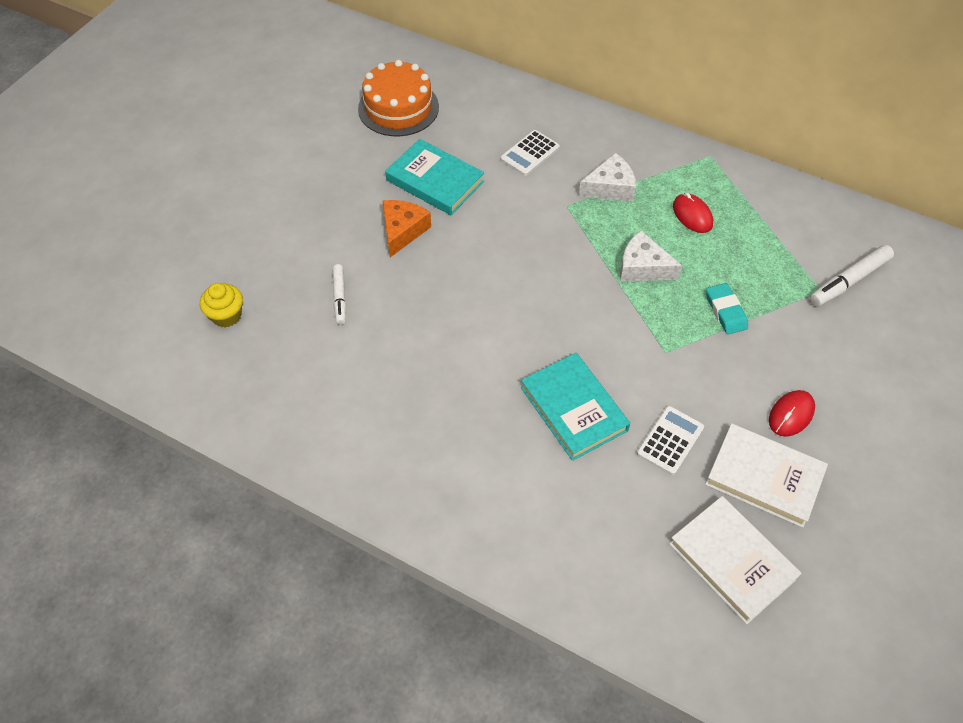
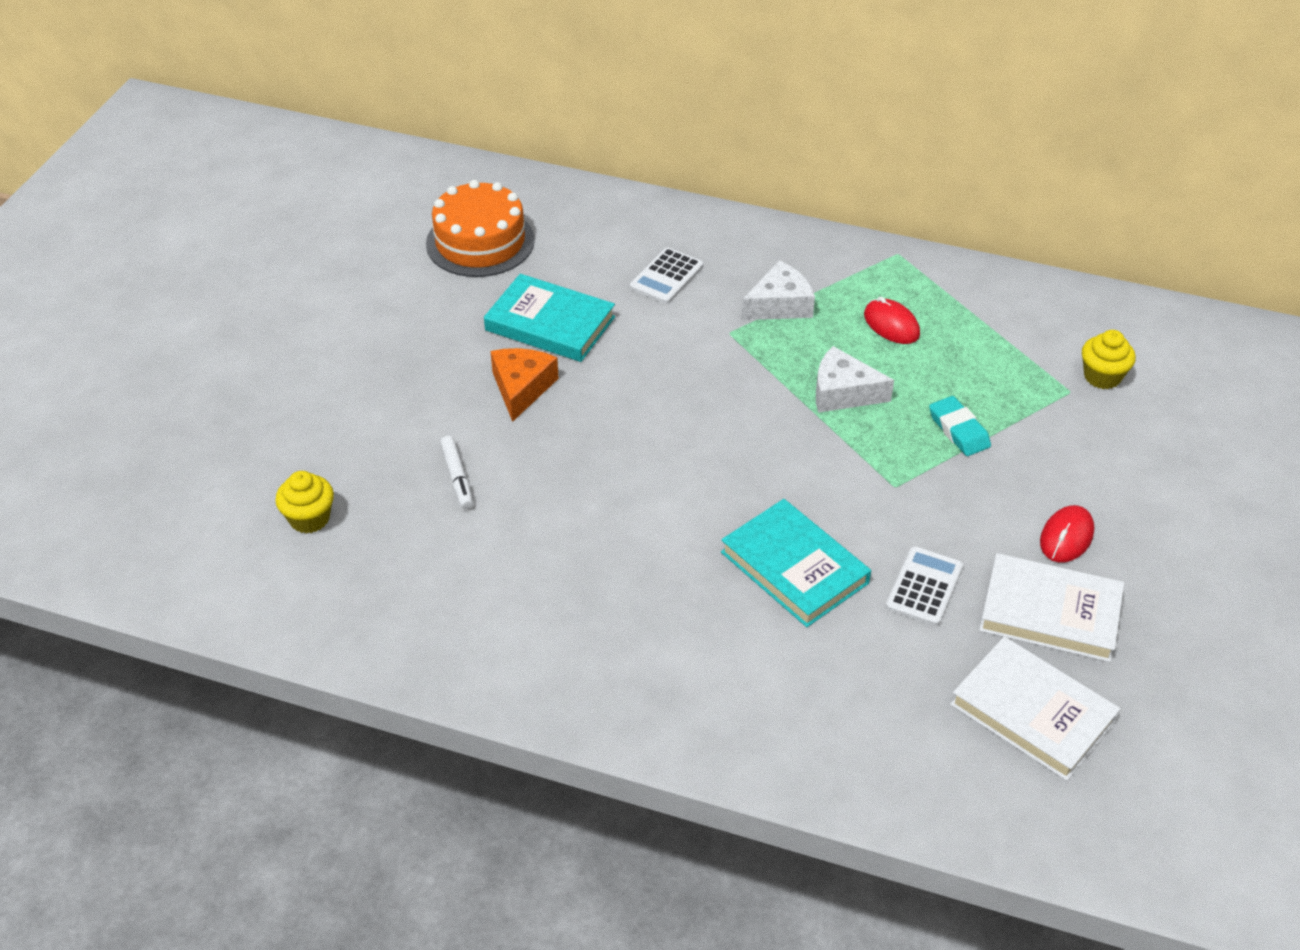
camera: 10 degrees left, 10 degrees down
white marker [810,245,894,307] -> yellow cupcake [1082,330,1136,389]

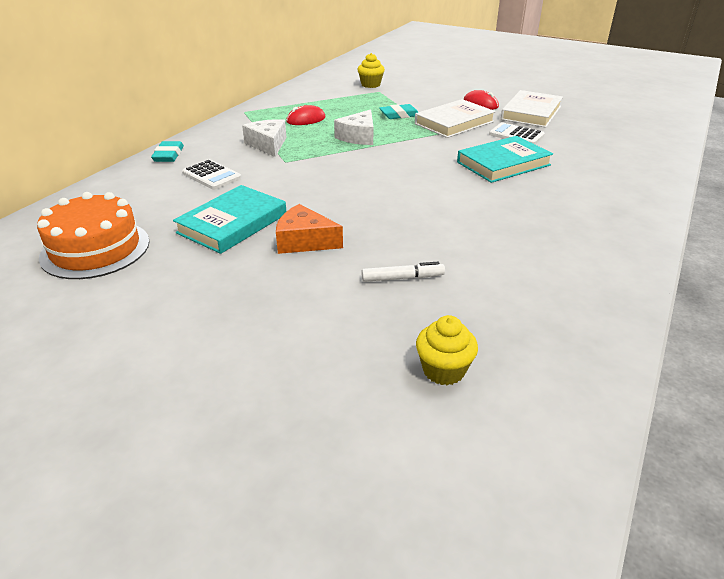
camera: 80 degrees left, 10 degrees down
white book [950,636,1120,781] -> white book moved to [415,99,496,138]
none -> turquoise eraser [151,141,184,162]

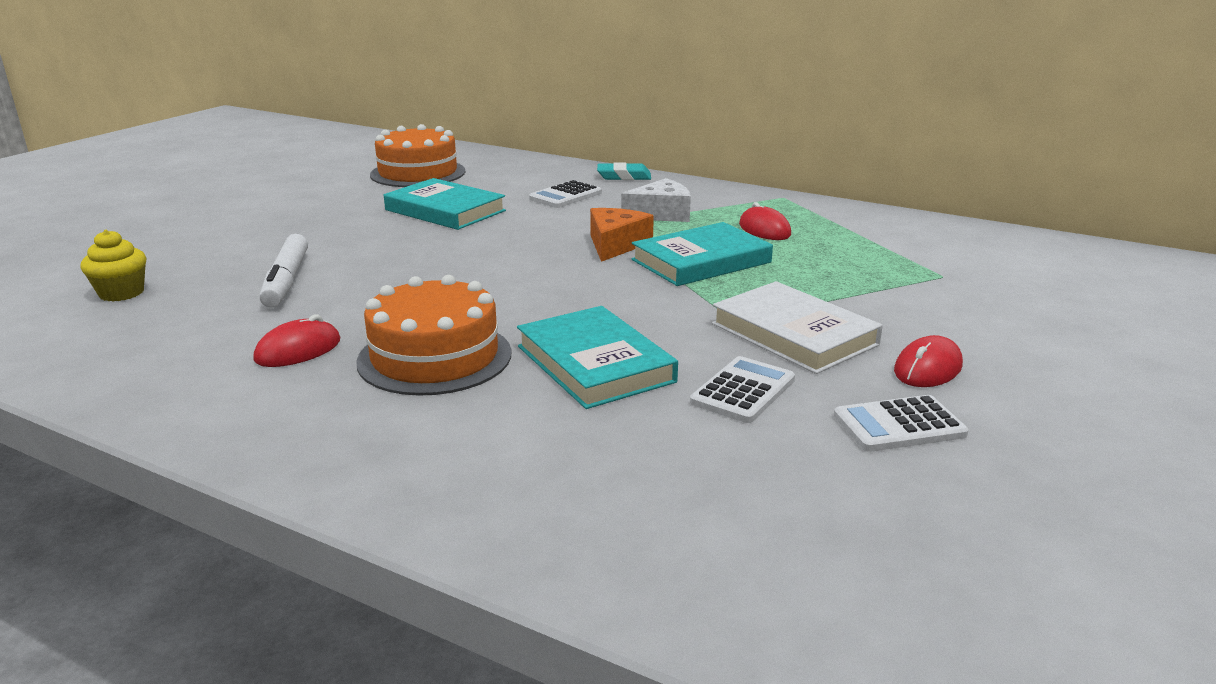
camera: 90 degrees right, 10 degrees down
orange cheese [276,204,343,254] -> orange cheese moved to [590,208,654,262]
white cheese [334,109,373,145] -> turquoise book [632,222,773,286]
yellow cupcake [358,53,385,88] -> none
white marker [362,262,445,282] -> white marker [259,234,308,308], size x1.54
turquoise eraser [379,104,418,119] -> none
white book [501,90,563,128] -> white calculator [834,395,968,452]
none -> red mouse [253,314,340,367]
none -> orange cake [356,275,512,396]

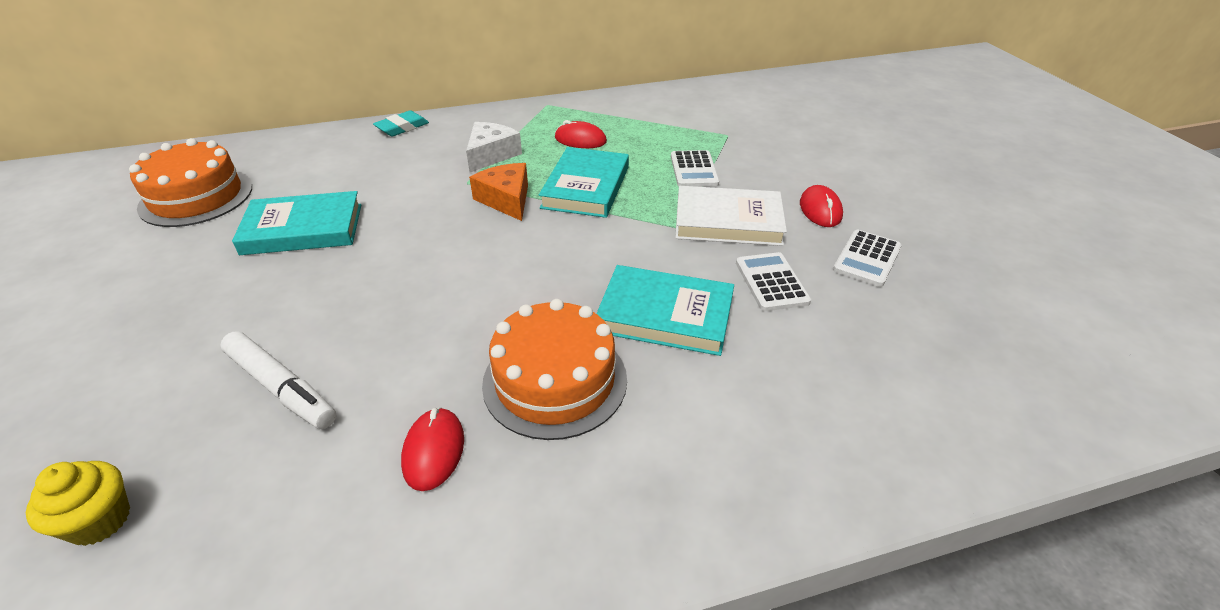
camera: 45 degrees left, 15 degrees up
white calculator [529,180,602,208] -> white calculator moved to [671,150,719,187]

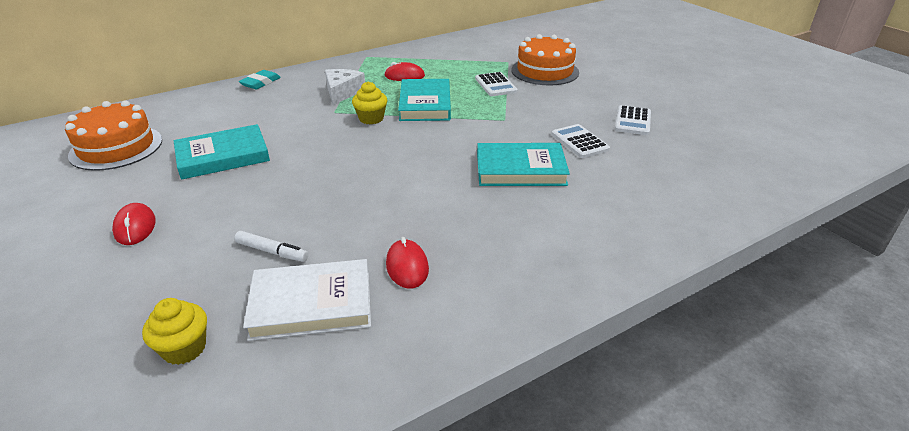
camera: 15 degrees left, 5 degrees down
white marker [221,331,337,429] -> white marker [234,231,308,262], size x0.65
orange cheese [469,163,528,221] -> yellow cupcake [352,81,387,125]
orange cake [482,299,627,440] -> orange cake moved to [511,34,579,85]
white book [675,186,787,246] -> white book moved to [243,259,371,341]
red mouse [800,185,843,227] -> red mouse moved to [112,203,156,245]

